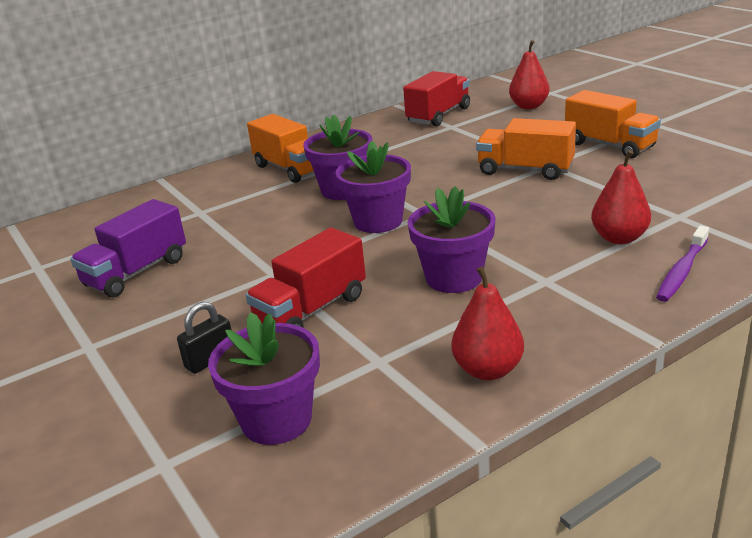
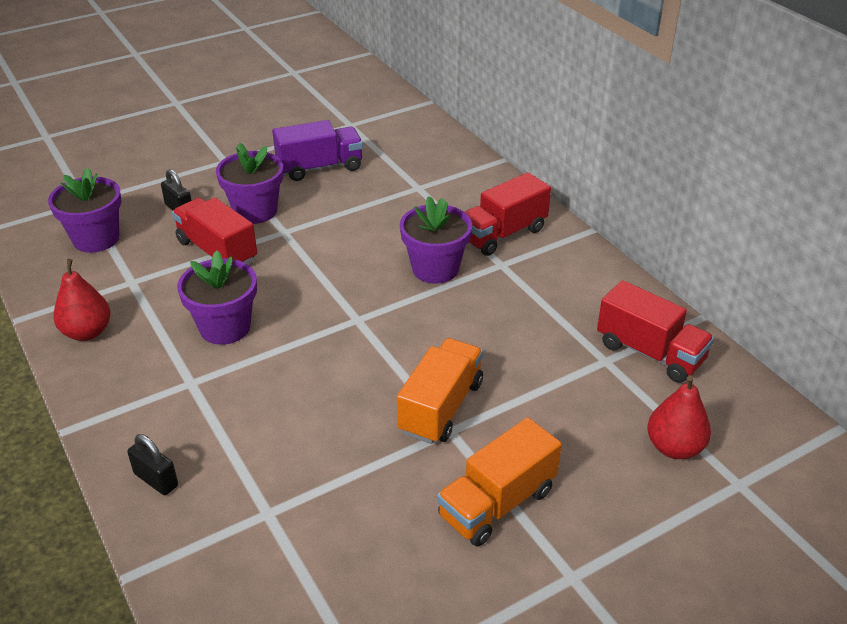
camera: 90 degrees right, 10 degrees up
purple truck [70,199,186,297] -> purple truck turned 120 degrees clockwise [272,120,363,181]
orange truck [247,114,314,183] -> red truck [465,172,551,256]
purple flower pot [335,141,411,233] -> purple flower pot moved to [216,143,283,224]
red pear [591,150,651,244] -> none
purple toothbrush [656,225,709,302] -> black padlock [127,434,178,495]

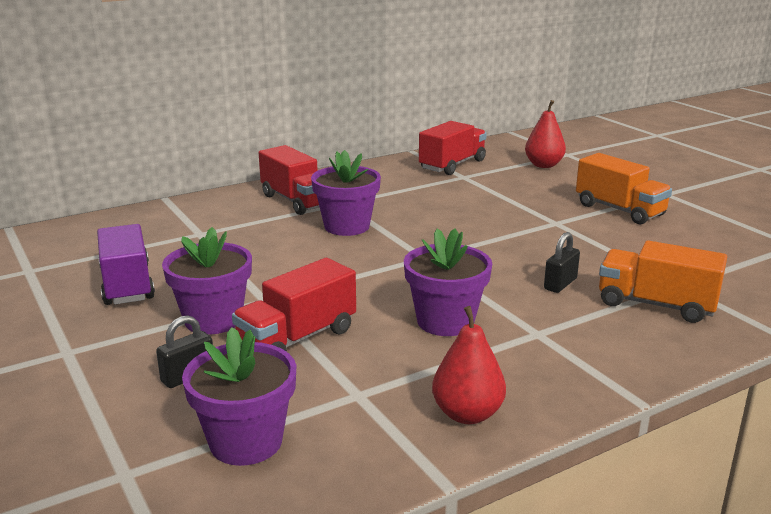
camera: 90 degrees left, 15 degrees down
black padlock [127,434,178,495] -> black padlock moved to [544,232,580,293]
orange truck [397,338,483,444] -> orange truck moved to [599,240,727,323]

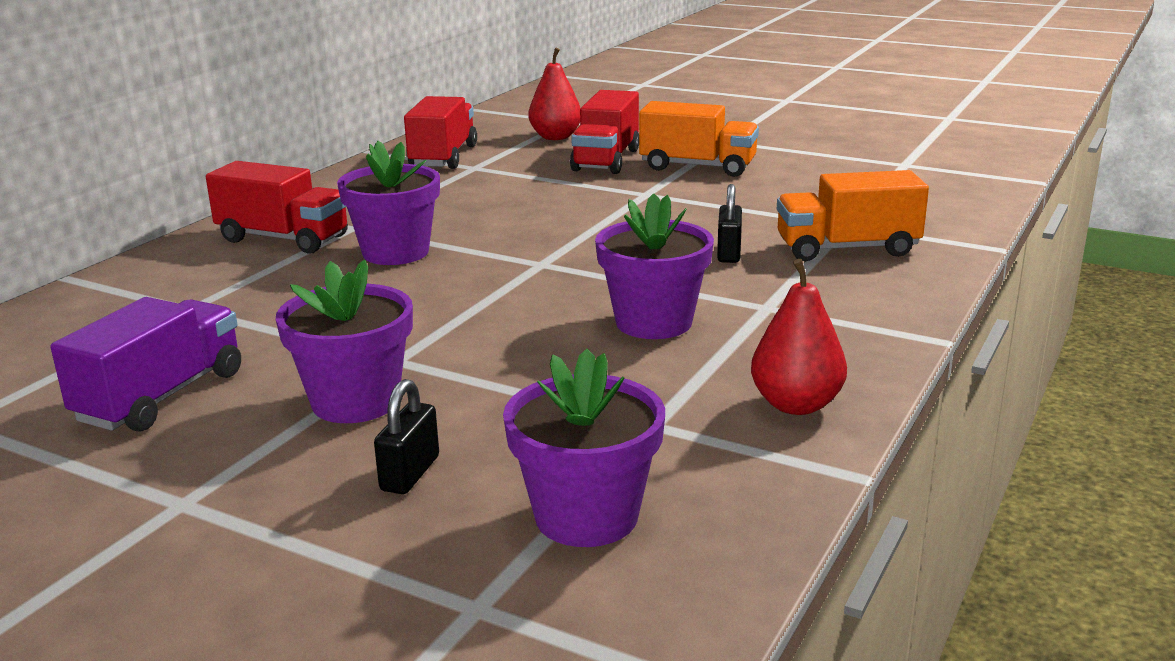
camera: 30 degrees left, 0 degrees up
purple truck [97,224,155,305] -> purple truck turned 75 degrees clockwise [50,297,241,432]
red truck [232,258,356,352] -> red truck moved to [570,90,639,174]

